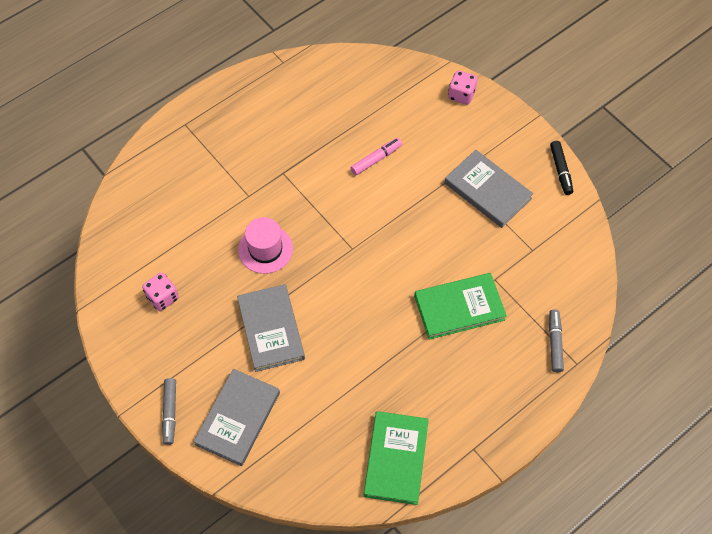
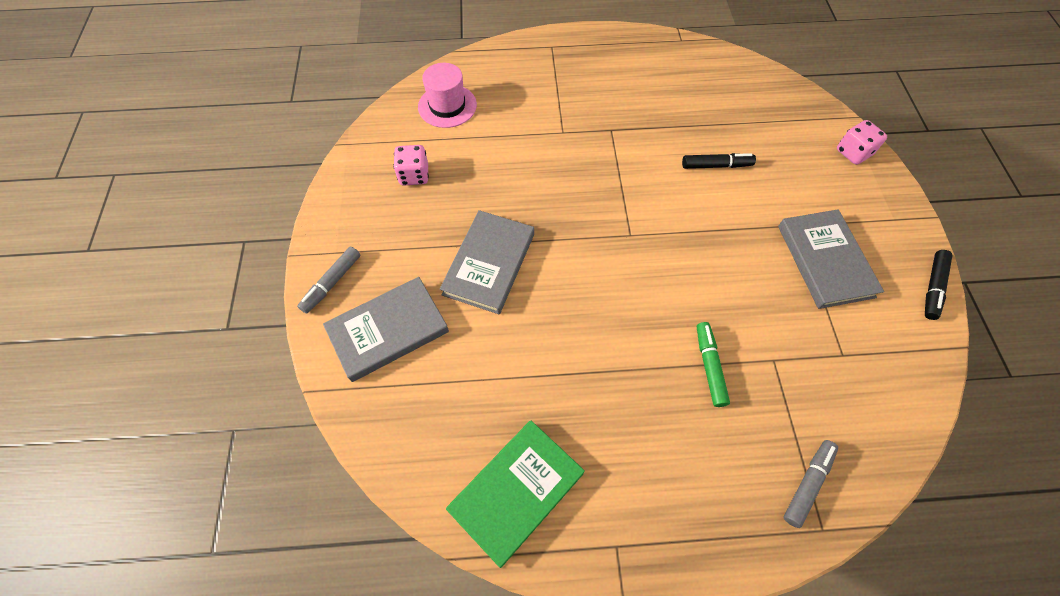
camera: 35 degrees right, 0 degrees up
pink hat [238,217,293,274] -> pink hat moved to [418,63,477,128]
pink marker [350,138,402,175] -> black marker [682,153,756,169]
green book [414,273,507,340] -> green marker [697,322,730,407]

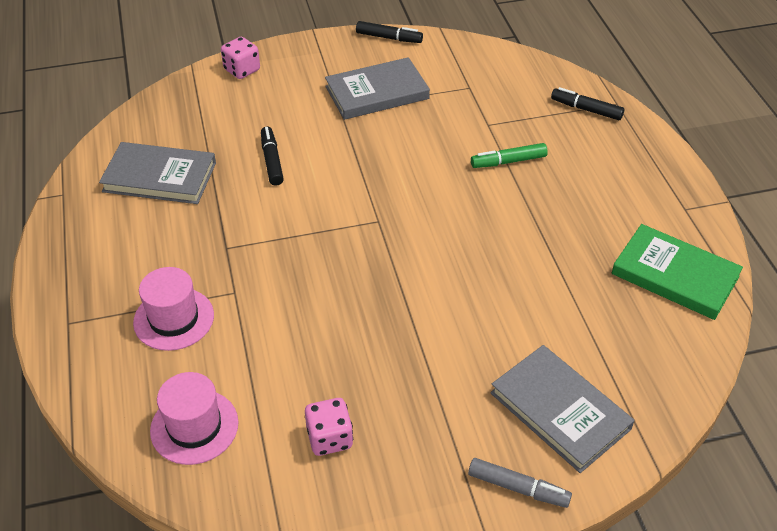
camera: 100 degrees left, 15 degrees down
grey book [440,210,534,314] -> grey book moved to [99,142,216,204]
grey marker [784,440,838,528] -> black marker [551,87,624,120]
none -> pink hat [133,267,214,351]

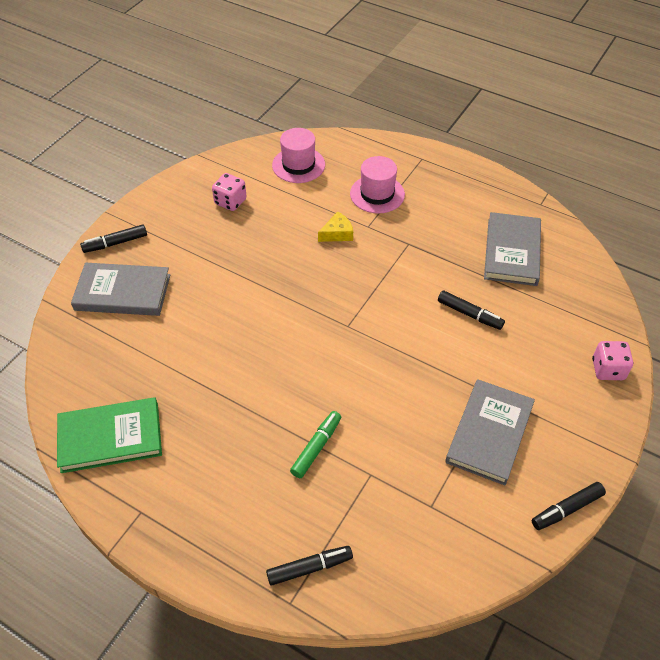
camera: 135 degrees right, 5 degrees up
grey book [99,142,216,204] -> grey book turned 45 degrees counterclockwise [484,212,541,286]
grey marker [468,458,572,508] -> black marker [80,224,147,253]
none -> yellow cheese [318,212,353,242]

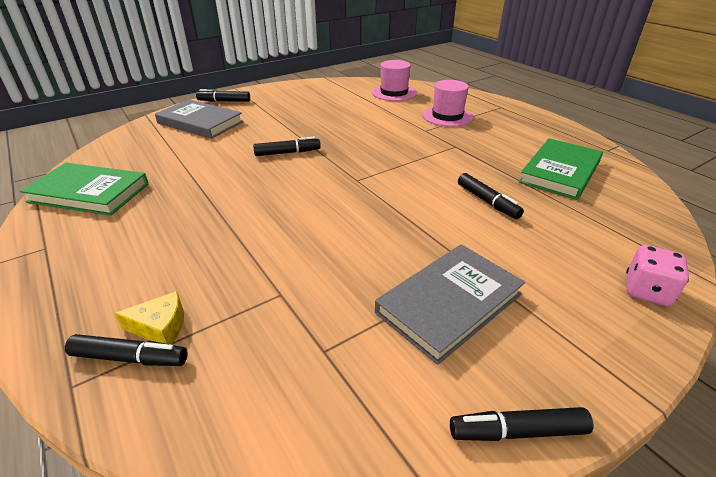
camera: 25 degrees right, 15 degrees down
pink dice [212,173,247,211] -> none
green marker [290,411,341,478] -> none
yellow cheese [318,212,353,242] -> yellow cheese moved to [114,291,184,345]
grey book [484,212,541,286] -> green book [519,138,603,200]
none -> black marker [253,137,321,156]

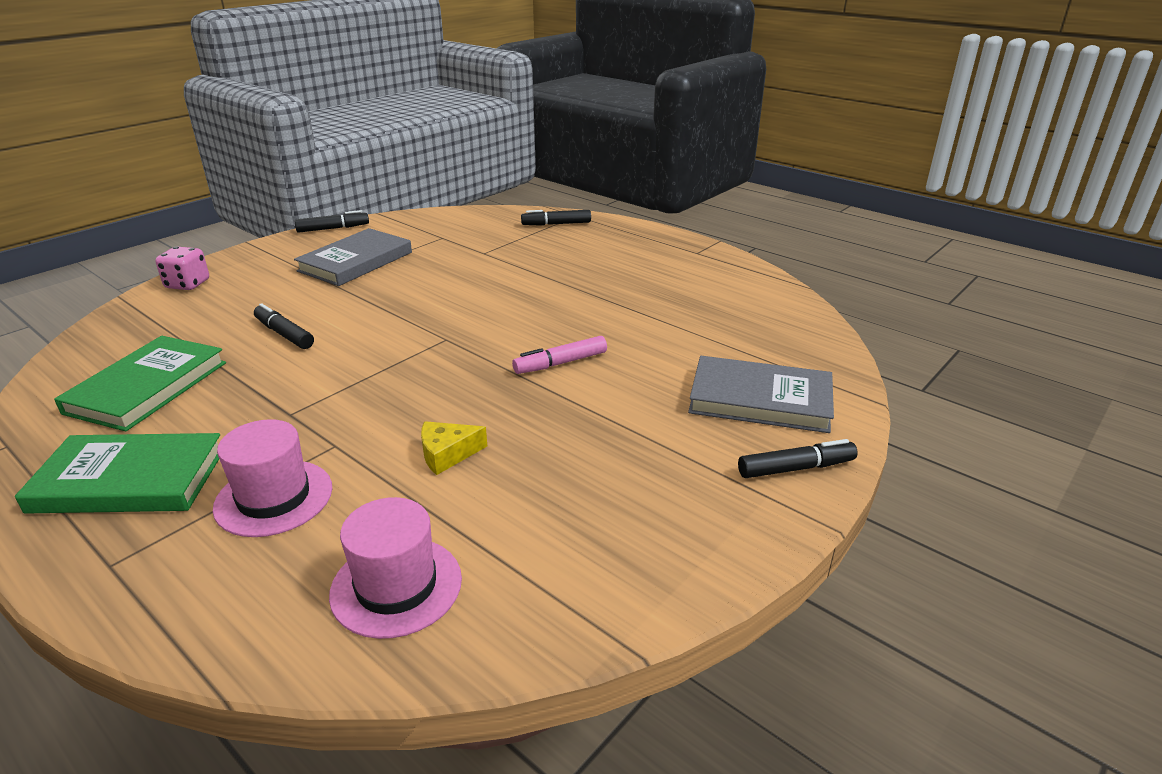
camera: 165 degrees right, 5 degrees down
green book [20,163,149,216] -> green book moved to [15,433,220,514]
yellow cheese [114,291,184,345] -> yellow cheese moved to [421,421,487,475]
black marker [253,137,321,156] -> pink marker [512,336,607,374]

